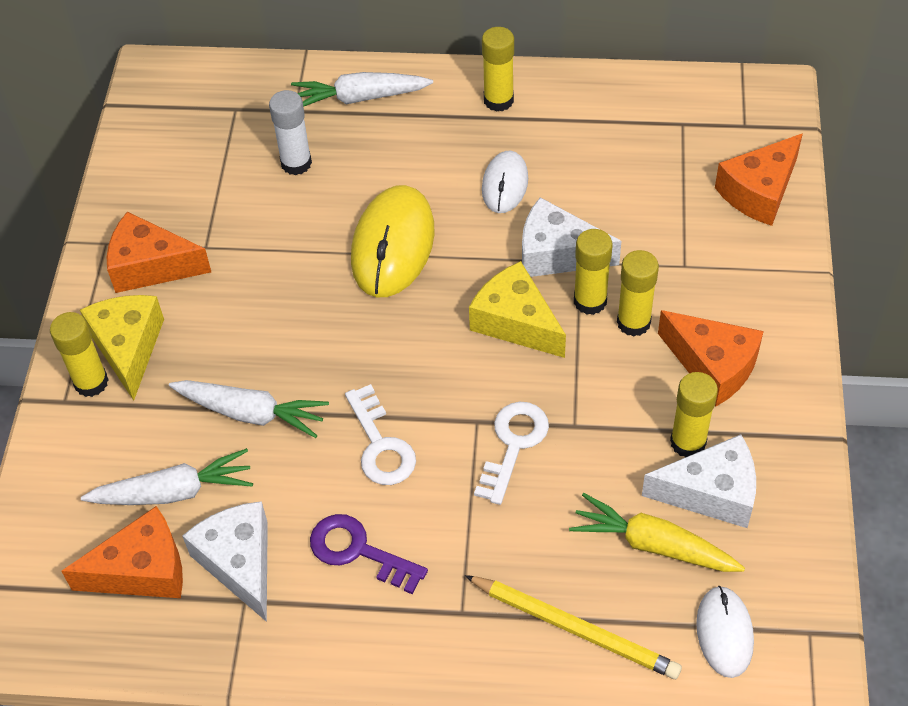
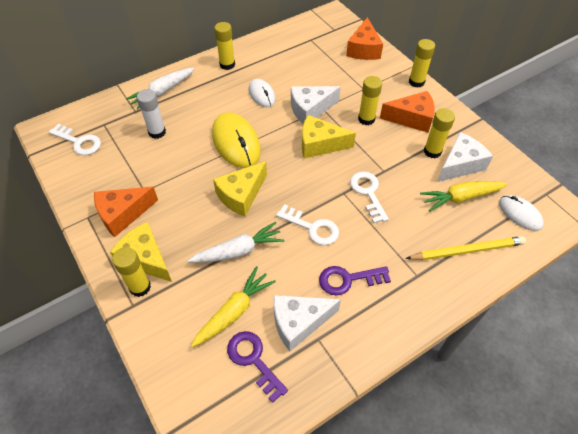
camera: 40 degrees left, 0 degrees up
orange cheese [61,506,183,598] -> purple key [227,331,288,403]
white carrot [81,448,253,505] -> yellow carrot [191,266,276,347]
white cheese [182,501,268,622] -> white cheese turned 45 degrees counterclockwise [274,295,341,351]
yellow glue stick [574,229,613,315] -> yellow glue stick moved to [409,39,435,88]
none -> white key [49,123,101,155]
none -> yellow cheese [213,161,267,217]

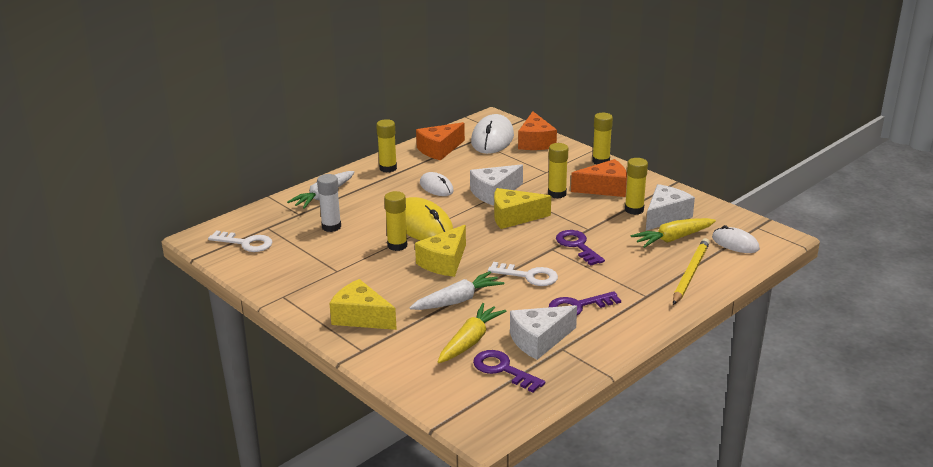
camera: 10 degrees left, 25 degrees down
orange cheese [94,186,158,237] -> orange cheese moved to [416,122,465,161]
yellow glue stick [112,247,151,297] -> yellow glue stick moved to [384,191,407,251]
white key [350,171,389,223] -> purple key [556,230,605,266]
yellow pencil [405,236,526,260] -> yellow pencil turned 45 degrees counterclockwise [673,238,710,305]
none -> white mouse [471,114,514,154]

